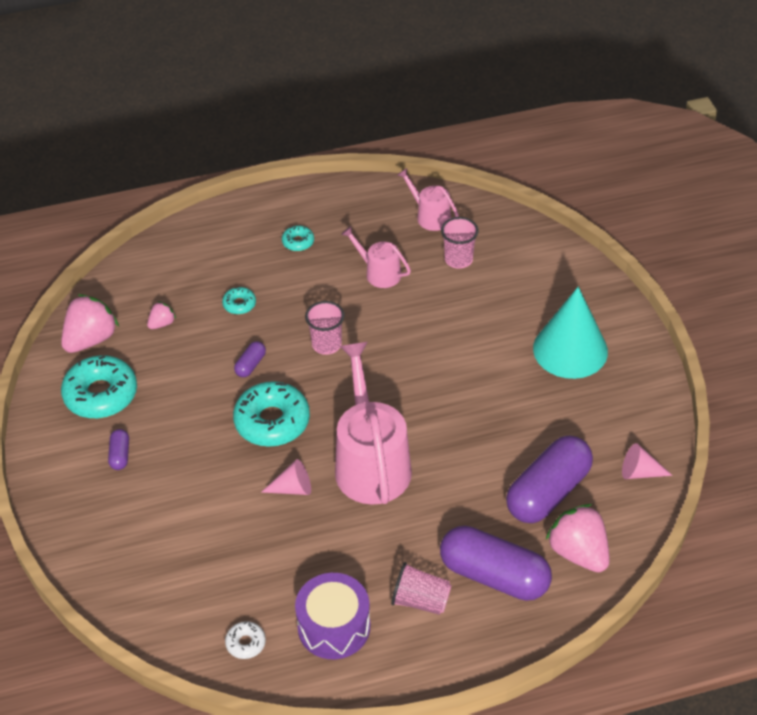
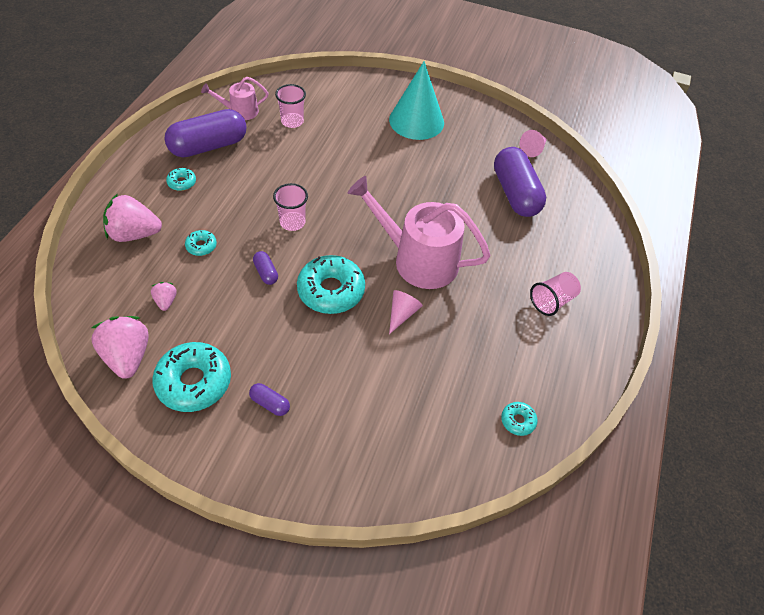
camera: 60 degrees left, 5 degrees up
white donut [225,621,266,659] -> turquoise donut [501,402,538,436]
purple drum [295,573,370,659] -> none
pink watering can [341,226,411,288] -> none
purple capsule [440,526,552,601] -> purple capsule moved to [164,109,247,157]
pink strawberry [546,504,610,572] -> pink strawberry moved to [103,194,162,242]

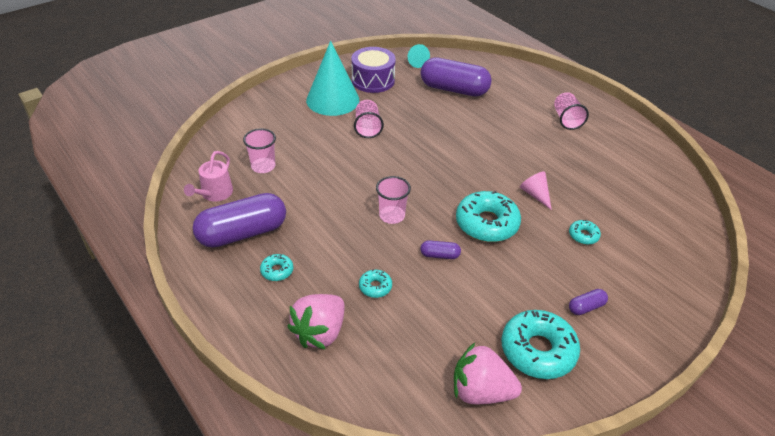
camera: 55 degrees left, 10 degrees down
pink strawberry [151,282,177,311] -> none
purple capsule [164,109,247,157] -> purple capsule turned 60 degrees clockwise [193,193,286,248]
pink watering can [348,176,491,289] -> none
turquoise donut [501,402,538,436] -> turquoise donut moved to [569,220,601,245]
pink cone [520,130,547,157] -> turquoise cone [408,44,430,68]
none -> purple drum [351,47,396,93]
none -> pink cup [354,100,384,138]

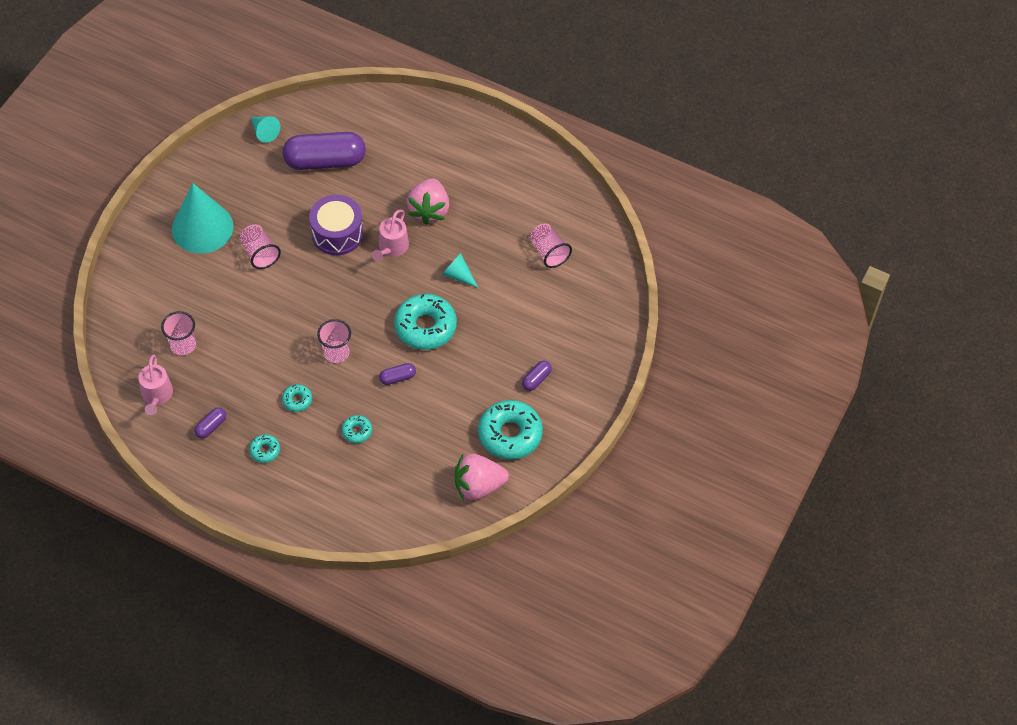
camera: 25 degrees left, 15 degrees up
purple capsule [193,193,286,248] -> purple capsule [194,407,226,439], size x0.43
pink strawberry [287,294,344,349] -> pink strawberry moved to [407,178,450,225]
purple drum [351,47,396,93] -> purple drum moved to [309,195,363,255]
pink cone [520,171,552,210] -> turquoise cone [442,253,478,288]
pink cup [554,92,589,130] -> pink cup moved to [530,223,572,268]
turquoise donut [569,220,601,245] -> turquoise donut moved to [282,384,312,412]
none -> pink watering can [372,209,409,261]

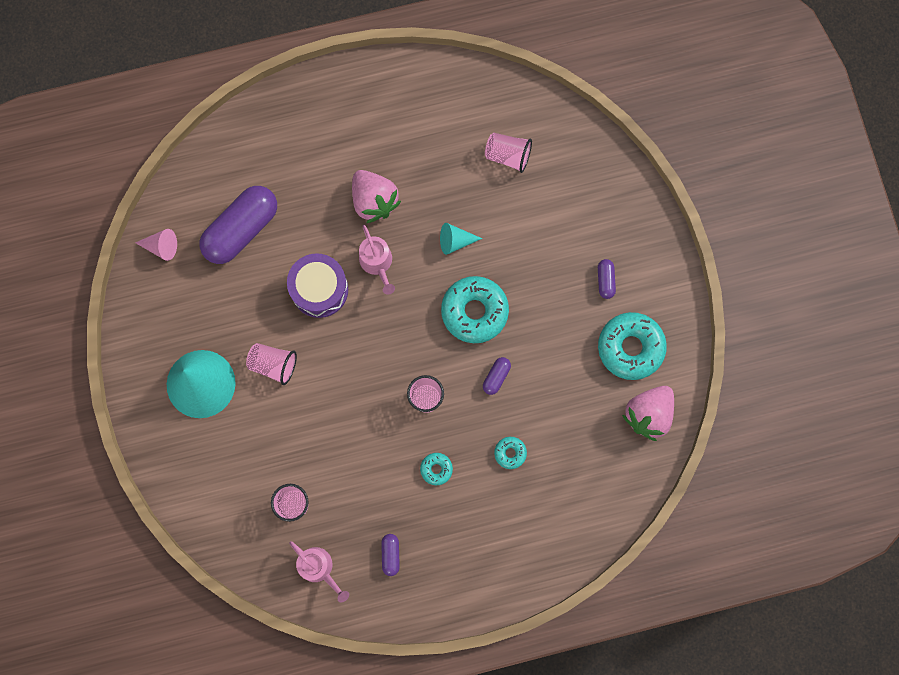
camera: 40 degrees left, 20 degrees up
turquoise donut [249,434,280,463] -> none
turquoise cone [251,116,280,143] -> pink cone [135,229,177,261]

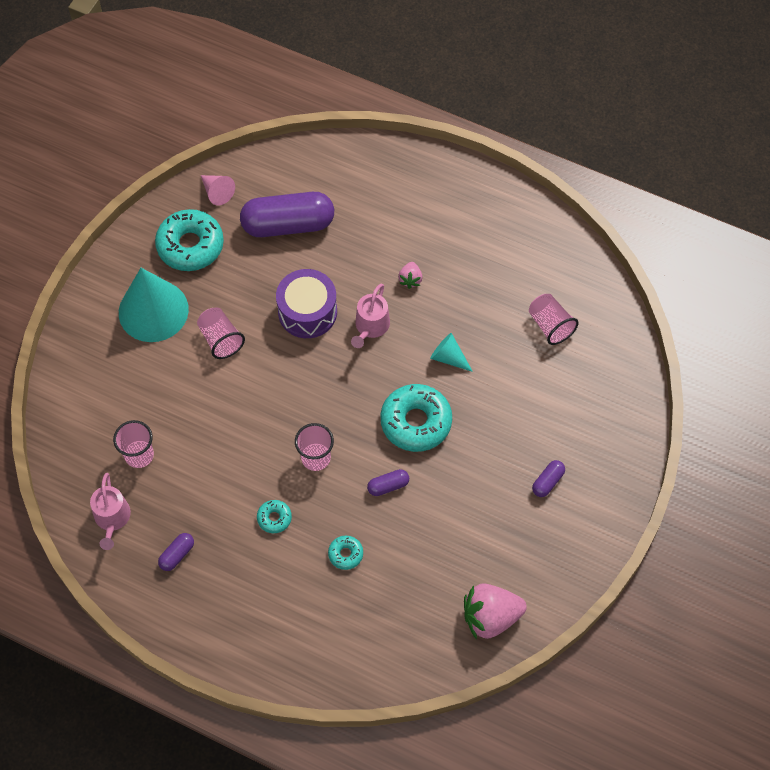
camera: 40 degrees right, 15 degrees down
pink strawberry [352,170,401,223] -> pink strawberry [398,262,423,289], size x0.50
turquoise donut [598,312,667,380] -> turquoise donut moved to [155,209,224,271]

